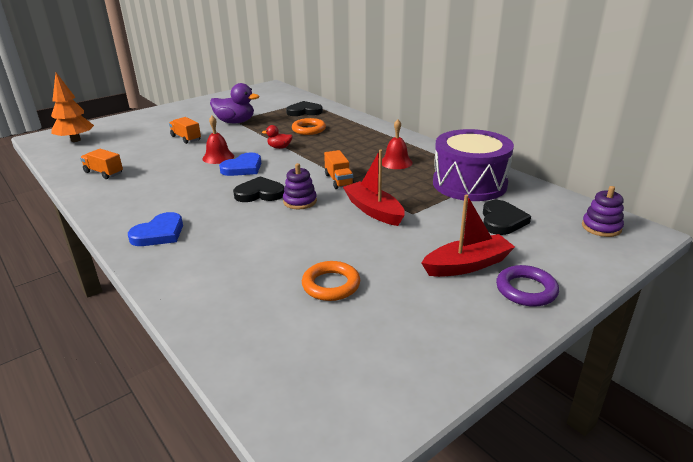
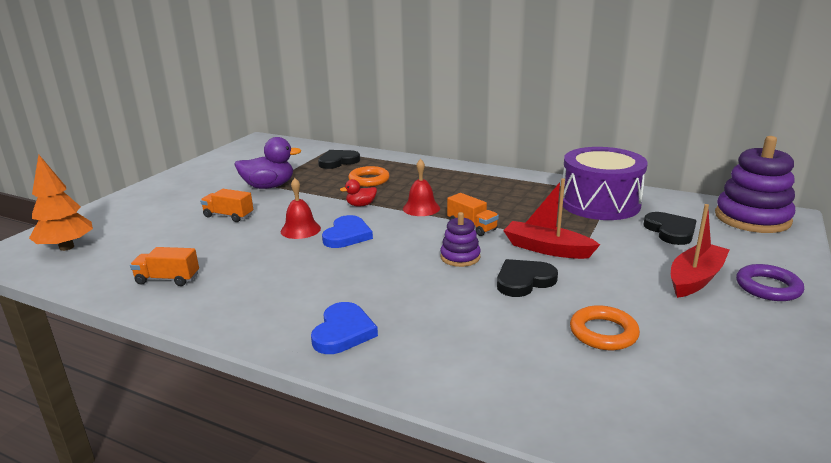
camera: 25 degrees left, 5 degrees down
black heart [233,176,284,202] -> black heart moved to [497,259,558,297]
red bell [382,119,413,169] -> red bell moved to [403,159,440,216]
purple stacking toy [582,186,624,237] -> purple stacking toy [715,136,795,233], size x1.92

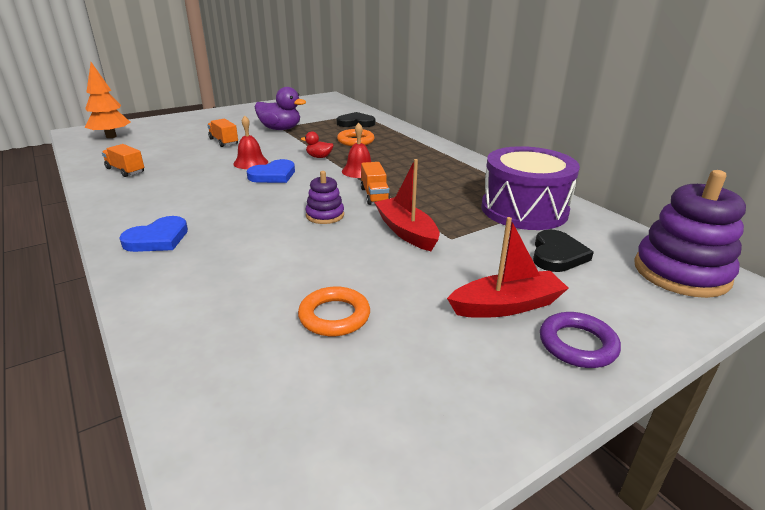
camera: 30 degrees right, 5 degrees up
black heart [497,259,558,297] -> none

